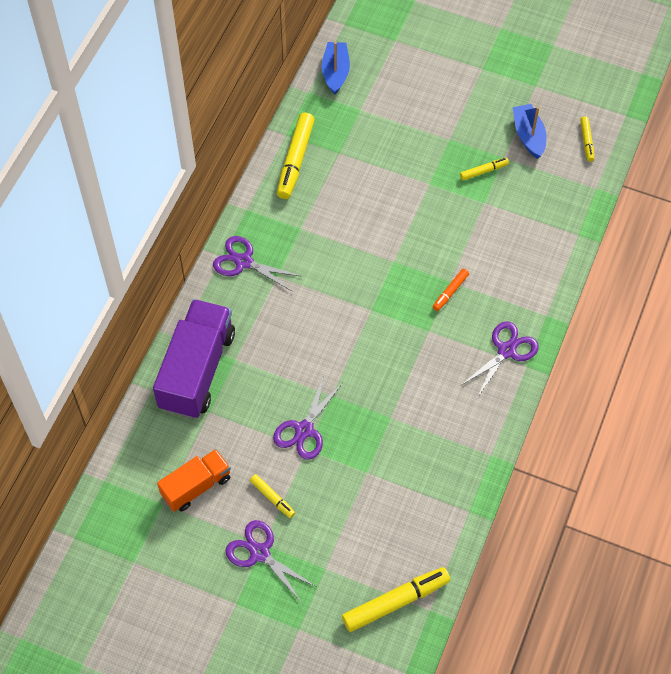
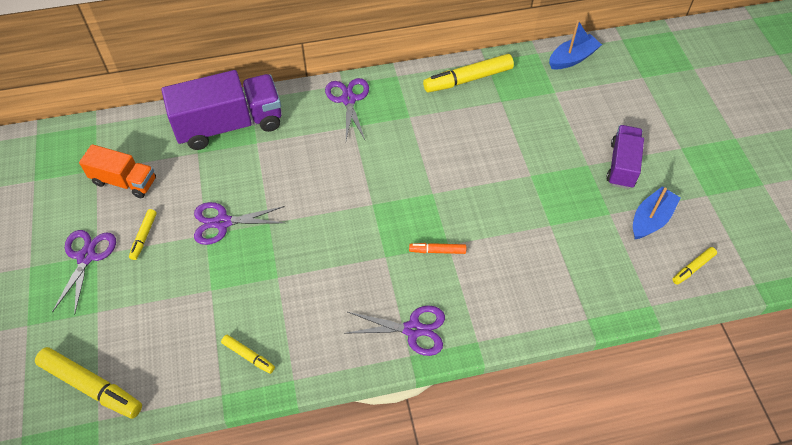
camera: 55 degrees right, 5 degrees down
yellow marker [460,158,509,181] -> yellow marker moved to [221,335,275,374]
none -> purple truck [606,125,644,189]

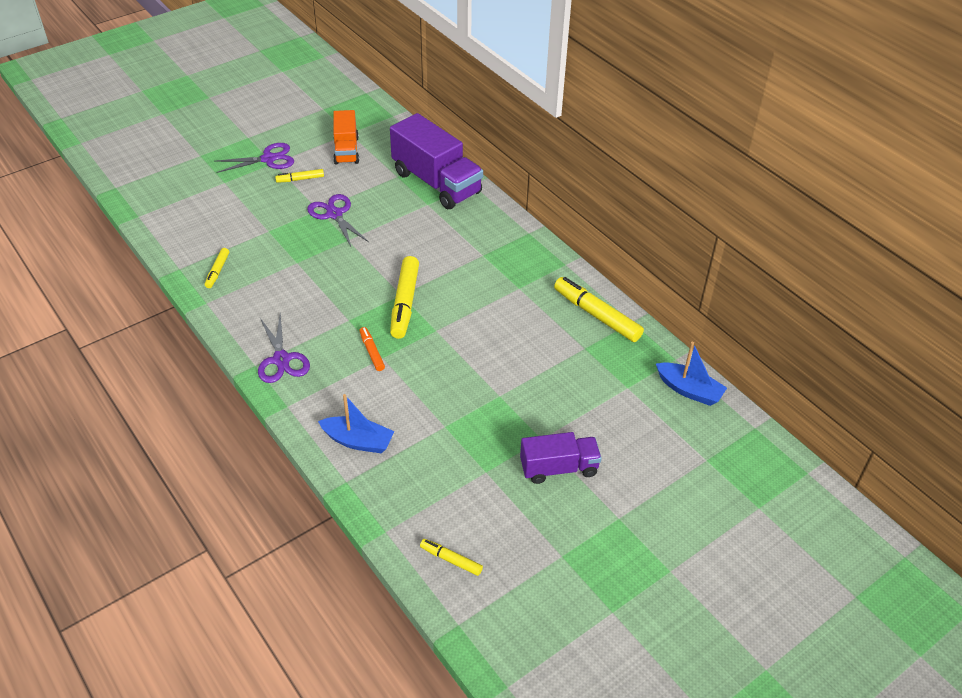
camera: 65 degrees right, 10 degrees down
yellow marker [35,347,142,419] -> yellow marker moved to [390,256,419,339]
purple scissors [325,78,369,140] -> none
blue boat [633,187,681,239] -> blue boat moved to [318,394,394,453]

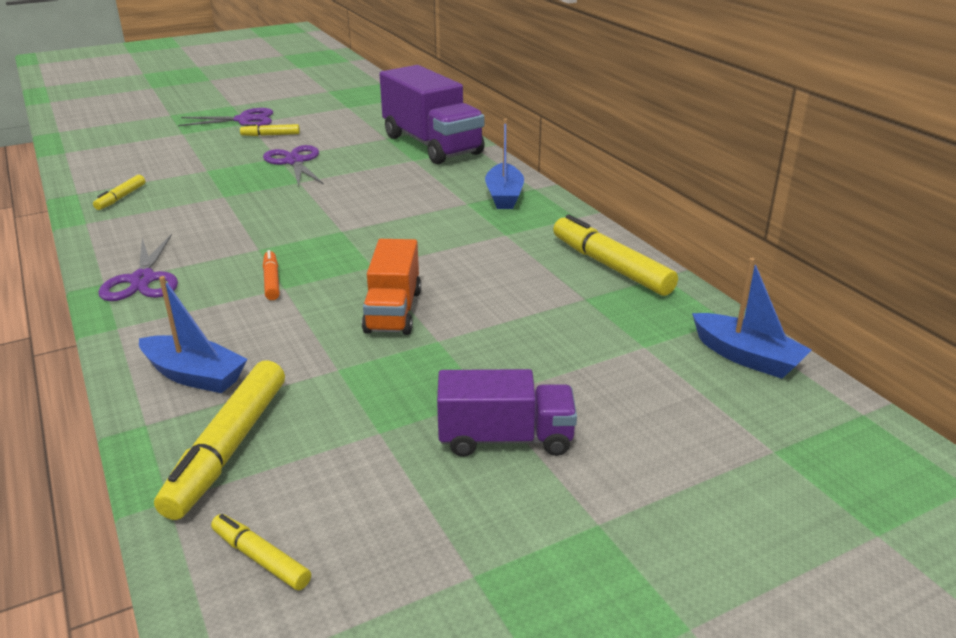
camera: 10 degrees right, 15 degrees down
orange truck [333,110,359,165] -> orange truck moved to [362,239,421,335]
yellow marker [390,256,419,339] -> yellow marker moved to [154,360,285,520]
none -> blue boat [485,119,524,209]

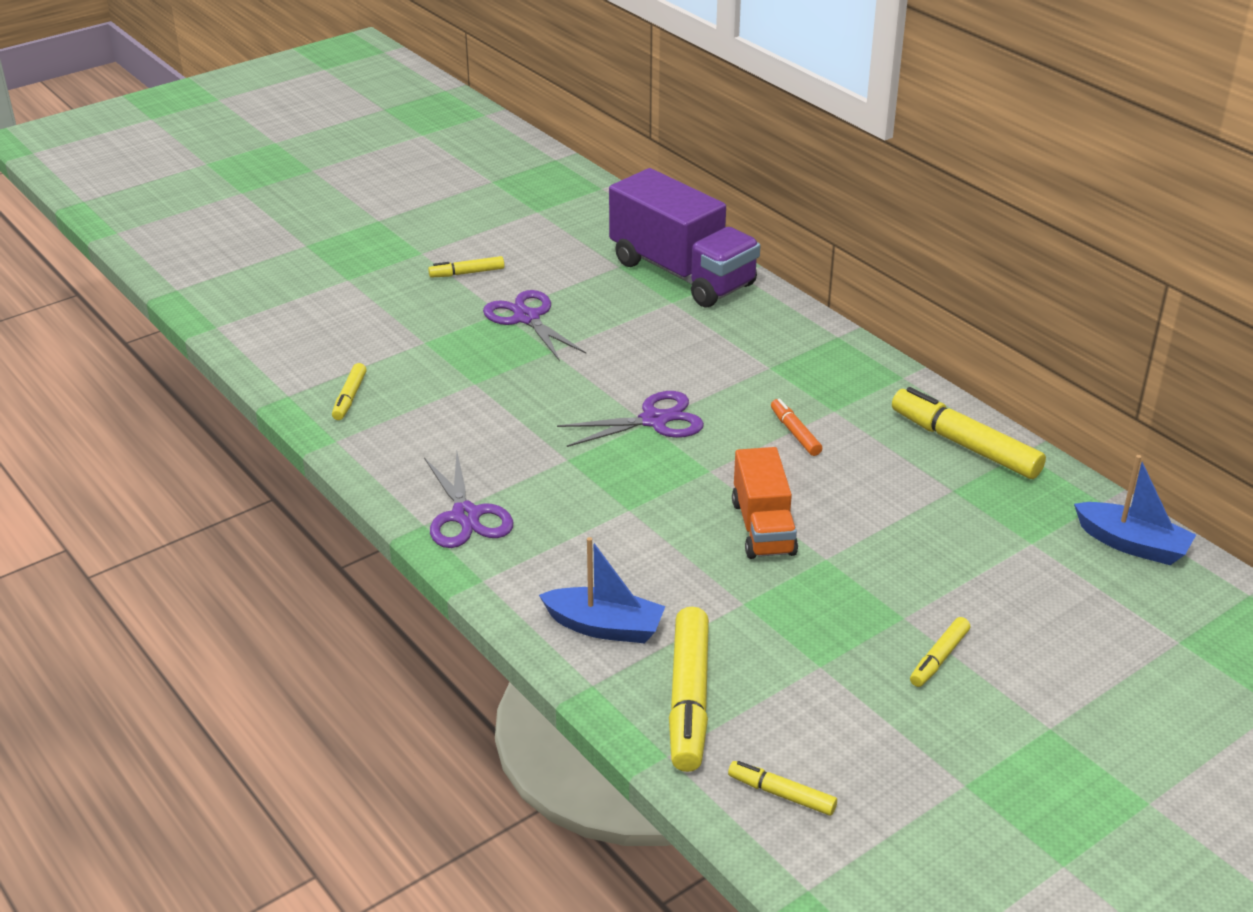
camera: 10 degrees left, 5 degrees up
purple scissors [178,108,273,126] -> purple scissors moved to [557,391,704,447]
orange marker [263,250,280,300] -> orange marker moved to [771,398,822,456]
purple truck [437,369,577,457] -> yellow marker [910,617,970,687]
blue boat [485,119,524,209] -> none

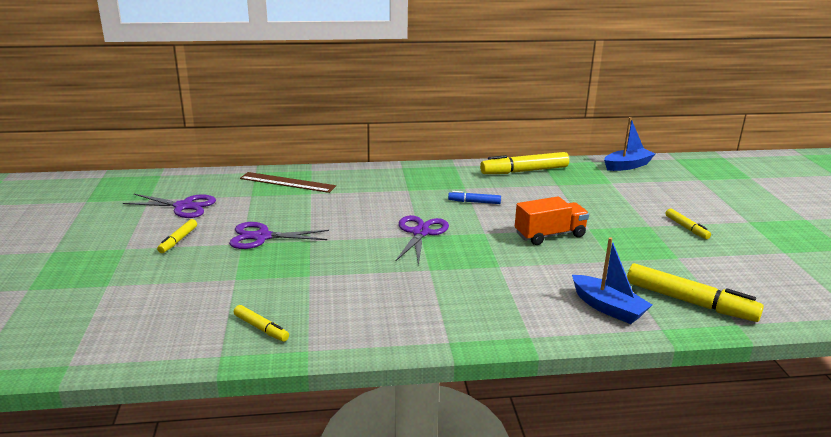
camera: 60 degrees left, 10 degrees down
purple scissors [424,452,514,548] -> purple scissors moved to [123,194,216,218]
blue boat [539,537,666,643] -> blue boat turned 90 degrees clockwise [572,237,652,324]
purple truck [609,168,760,307] -> brown ruler [240,172,336,193]
yellow marker [728,761,837,816] -> none
orange truck [732,447,798,559] -> orange truck turned 45 degrees counterclockwise [515,196,589,245]
orange marker [771,398,822,456] -> blue marker [448,191,501,204]

